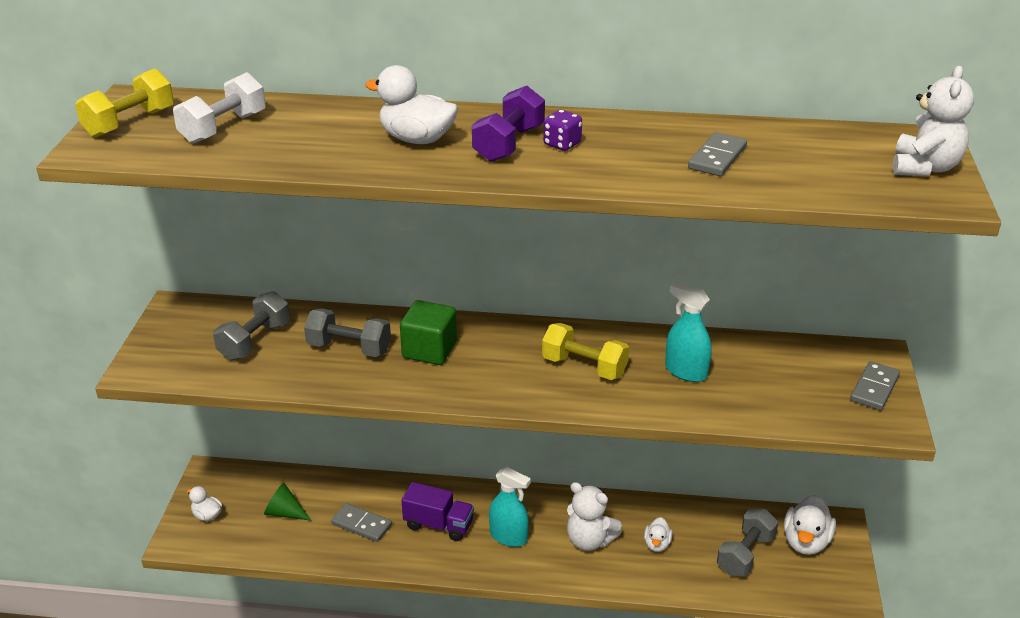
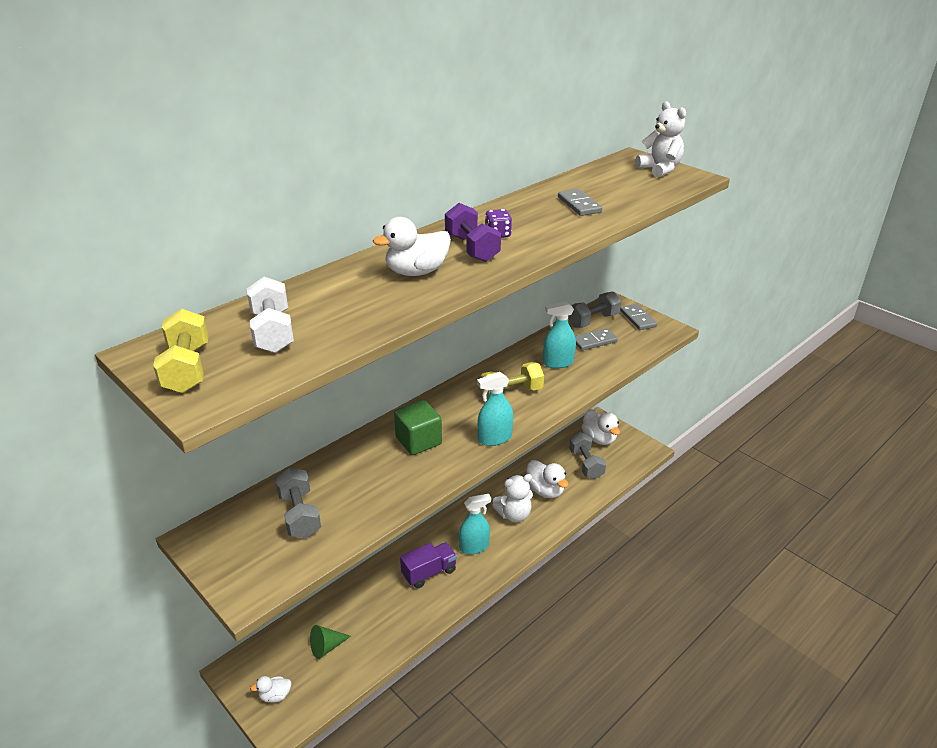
camera: 50 degrees left, 0 degrees up
grey dumbbell [304,308,391,357] -> grey dumbbell moved to [568,292,621,328]
grey domino [331,503,392,542] -> grey domino moved to [575,328,618,351]
white duck [644,517,673,552] -> white duck [526,460,569,498], size x1.78
none -> turquoise spray bottle [477,372,513,446]

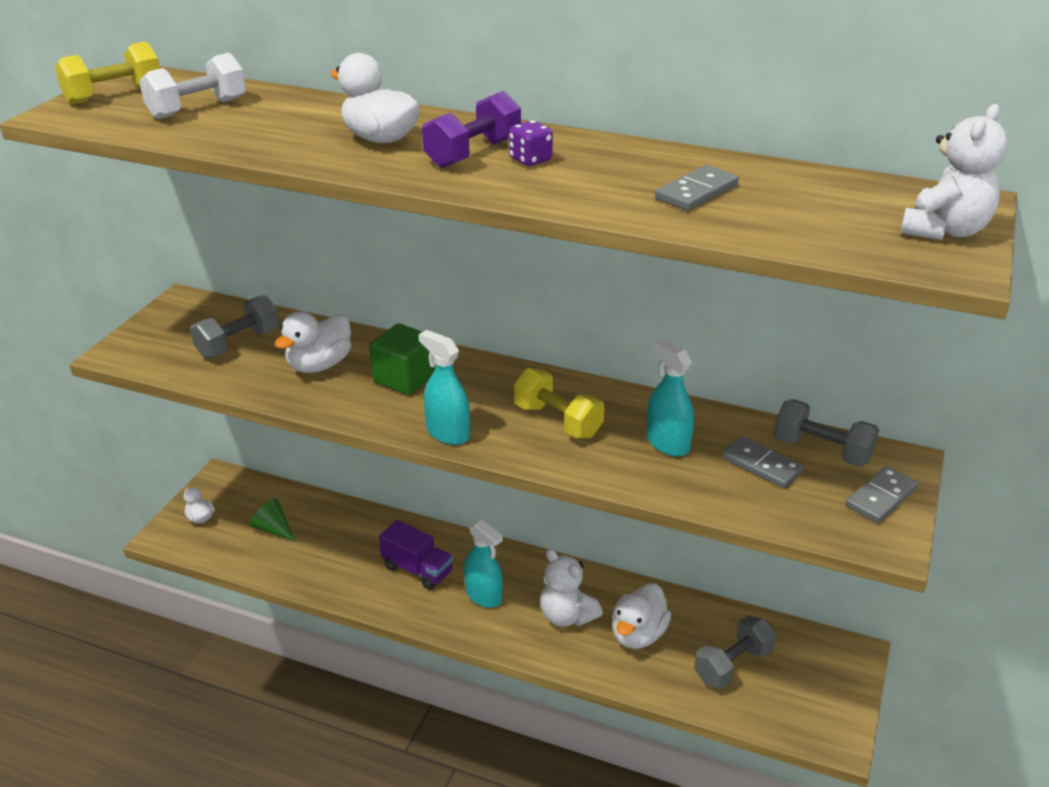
camera: 65 degrees right, 0 degrees up
white duck [582,410,620,445] -> white duck moved to [274,311,351,373]

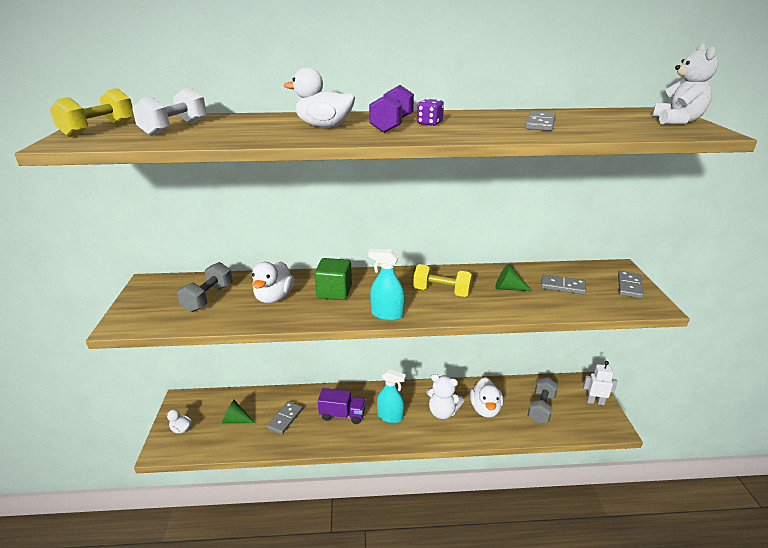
camera: 25 degrees left, 5 degrees down
turquoise spray bottle [646,338,694,457] -> green cone [495,264,532,291]
grey dumbbell [773,399,879,467] -> none
none -> grey domino [267,401,303,434]
none -> white robot [583,361,617,405]

